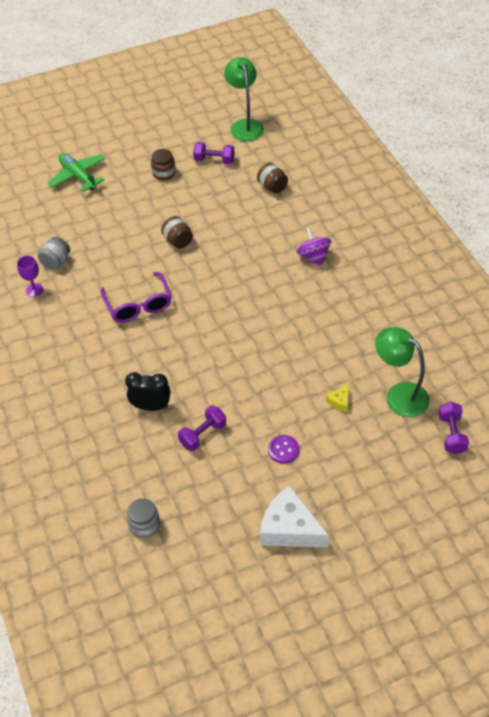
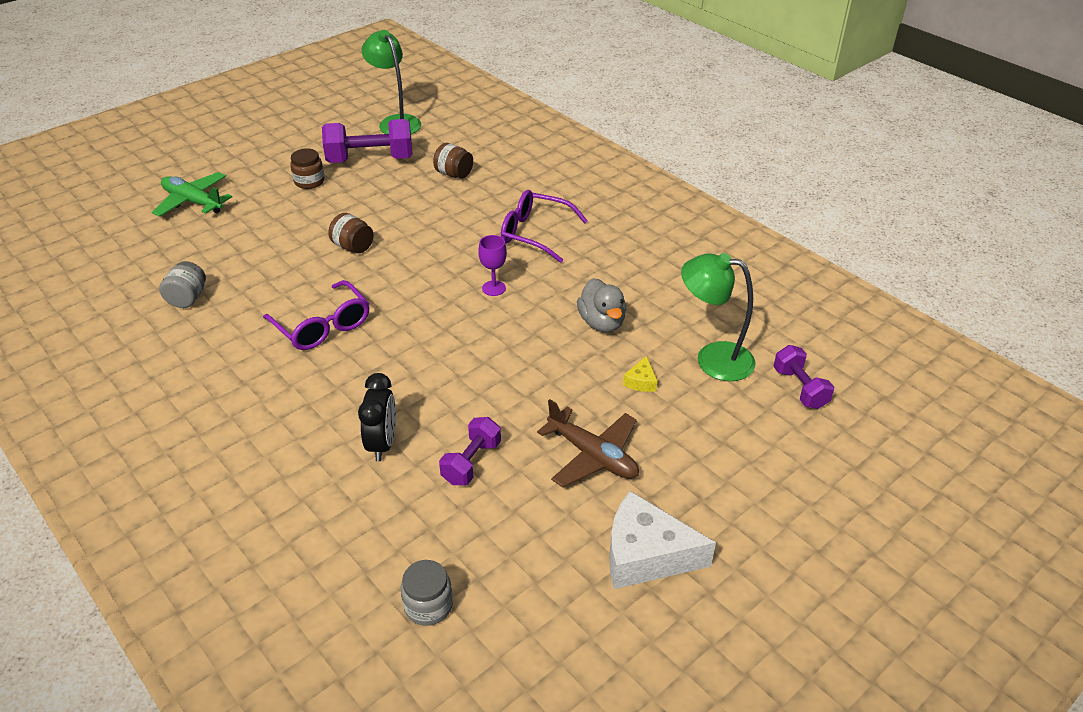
camera: 20 degrees left, 10 degrees down
purple goblet [17,256,43,297] -> purple goblet moved to [478,235,507,296]
black clock [125,372,170,411] -> black clock turned 105 degrees clockwise [358,373,396,461]
purple dumbbell [193,142,234,164] -> purple dumbbell [322,119,413,163], size x1.72
purple button [268,435,299,464] -> brown plane [537,399,639,488]
purple spinning top [297,227,332,266] -> purple glasses [501,190,588,263]
none -> grey duck [577,278,626,332]

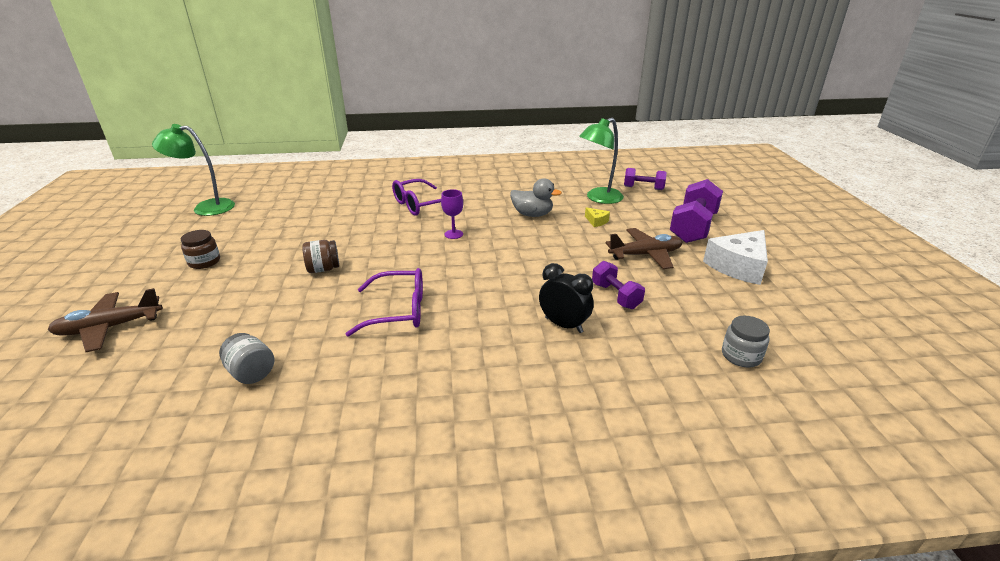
camera: 55 degrees left, 10 degrees down
green plane [152,172,232,217] -> brown plane [48,288,163,352]
purple dumbbell [322,119,413,163] -> purple dumbbell moved to [670,179,723,243]
brown jar [433,143,473,179] -> none

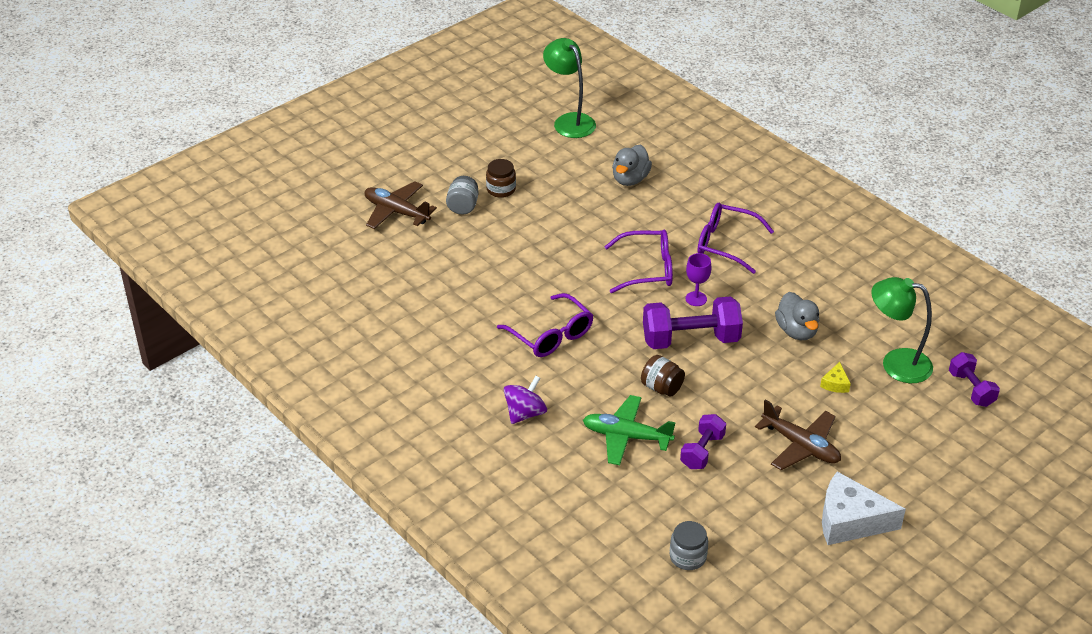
camera: 55 degrees right, 10 degrees up
grey jar [219,333,274,384] -> grey jar moved to [446,176,479,215]
brown jar [302,240,339,273] -> brown jar moved to [641,355,685,397]
black clock [539,263,594,333] -> green plane [583,395,676,465]
purple dumbbell [670,179,723,243] -> purple dumbbell moved to [643,296,743,349]
none -> purple spinning top [504,376,547,424]
none -> purple glasses [604,230,673,293]
none -> grey duck [612,145,652,186]

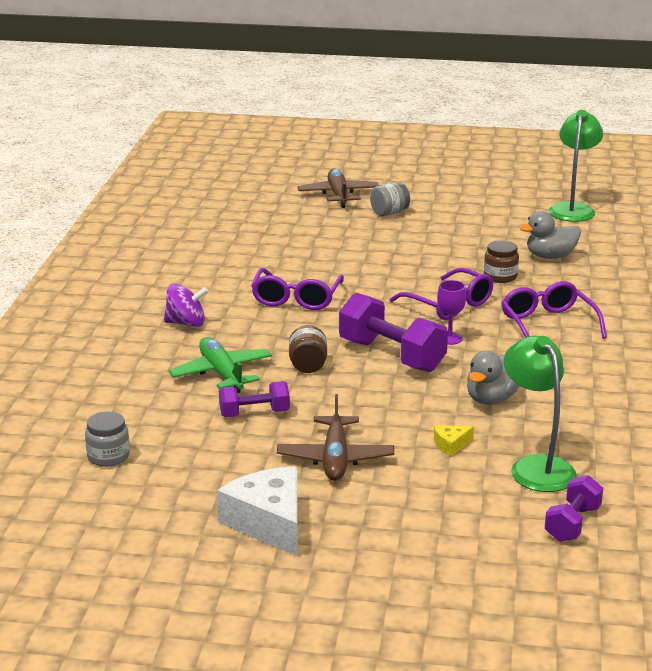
camera: 50 degrees right, 15 degrees down
brown jar [486,159,516,198] -> brown jar moved to [484,240,519,283]

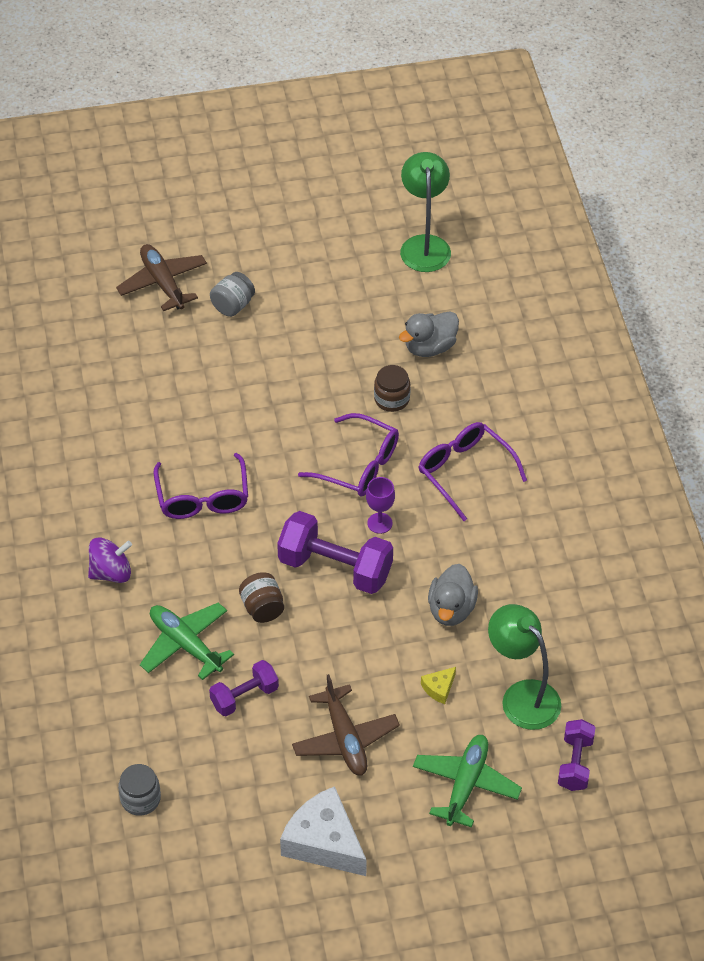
camera: 20 degrees left, 25 degrees up
none -> green plane [413,735,522,827]

